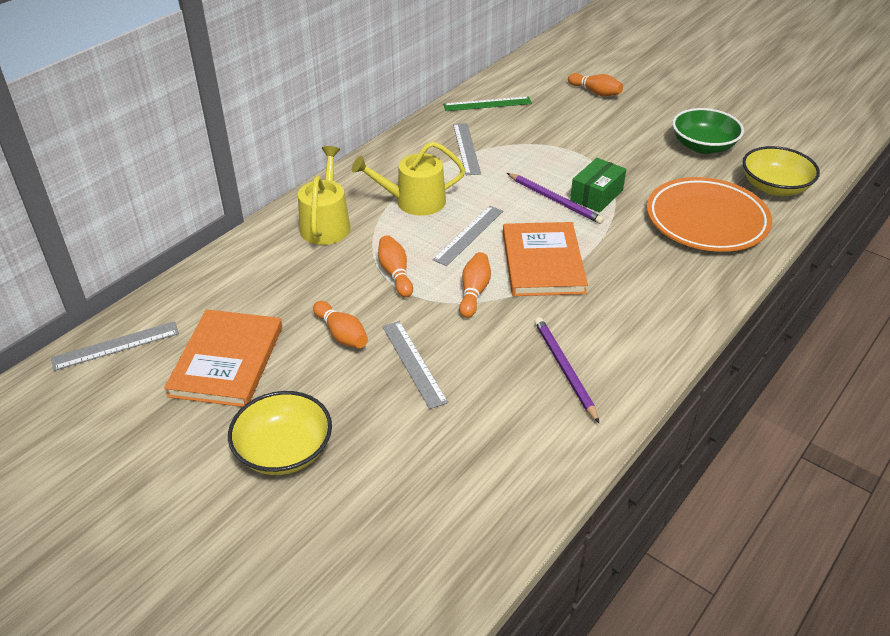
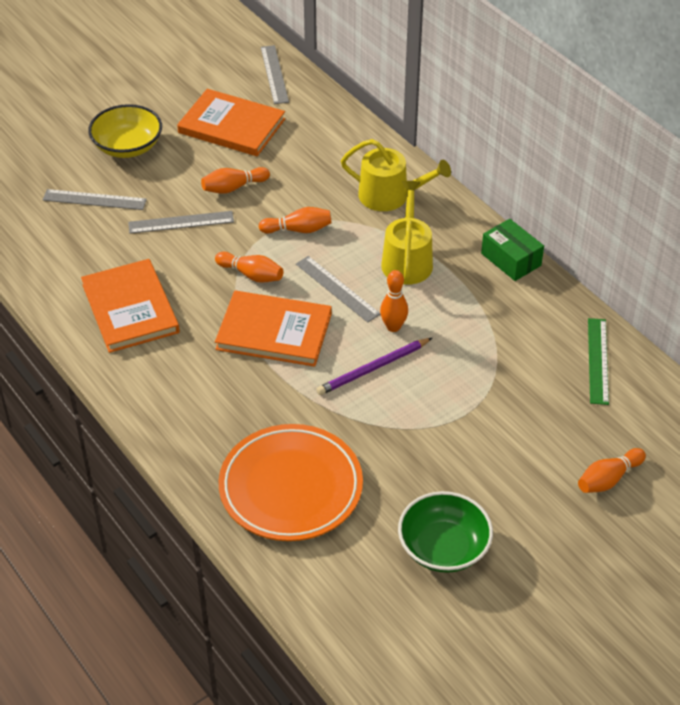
camera: 105 degrees right, 5 degrees up
grey ruler [453,123,481,175] -> grey ruler moved to [43,189,147,210]
purple pencil [535,317,599,423] -> orange book [81,259,180,353]
green box [570,158,626,213] -> green box moved to [481,219,544,281]
yellow bowl [742,146,820,196] -> none
none -> orange bowling pin [380,270,408,332]

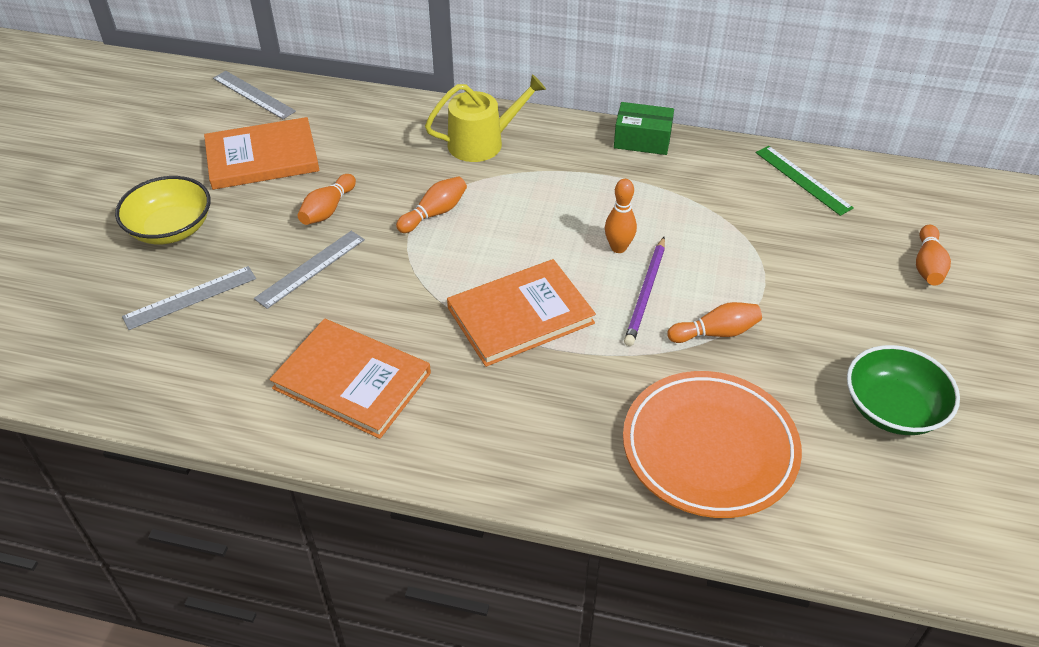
camera: 40 degrees left, 0 degrees up
orange bowling pin [215,252,283,283] -> orange bowling pin moved to [667,302,762,343]
grey ruler [296,256,381,323] -> none
yellow watering can [381,181,433,285] -> none

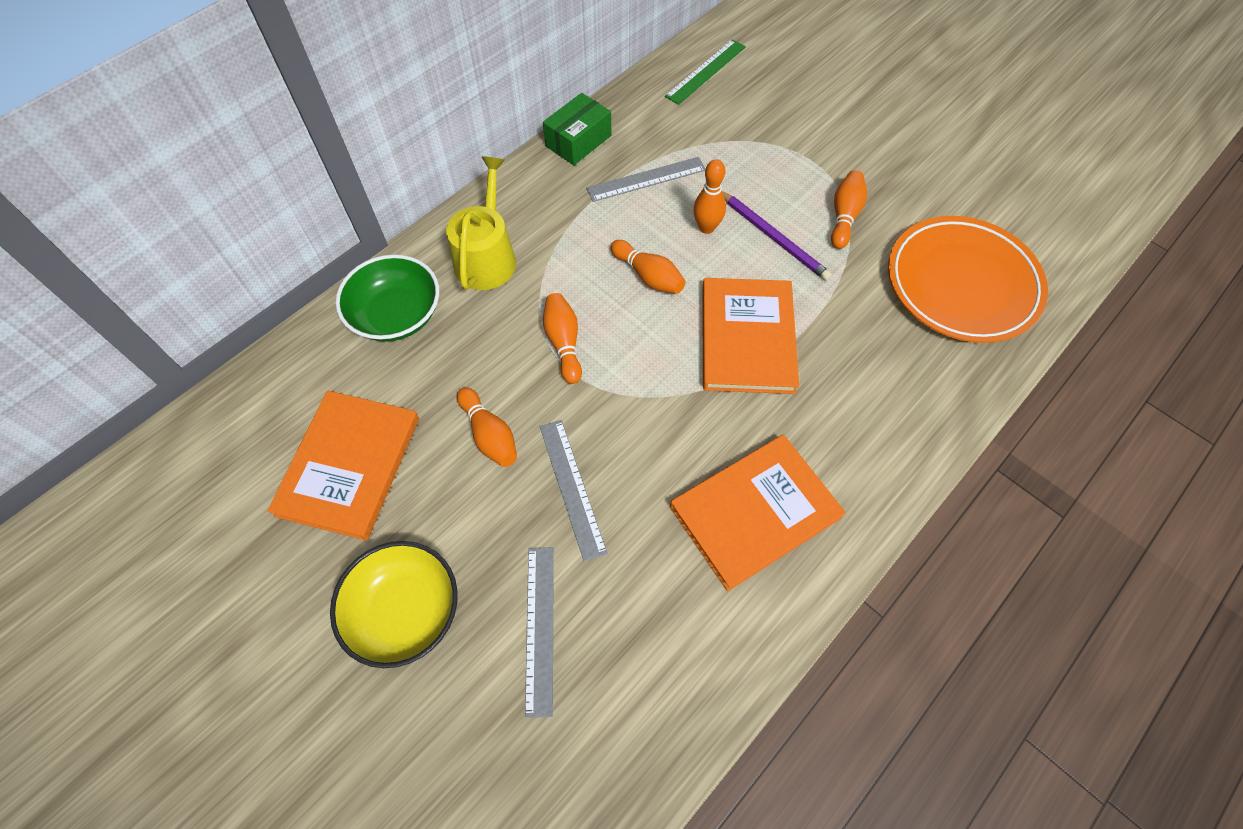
camera: 60 degrees left, 15 degrees up
grey ruler [213,71,296,119] -> grey ruler moved to [586,157,705,202]
green ruler [756,146,854,216] -> green ruler turned 45 degrees counterclockwise [665,39,746,105]
green bowl [847,345,960,435] -> green bowl moved to [335,254,439,342]
orange bowling pin [916,225,951,285] -> orange bowling pin moved to [611,240,686,294]

